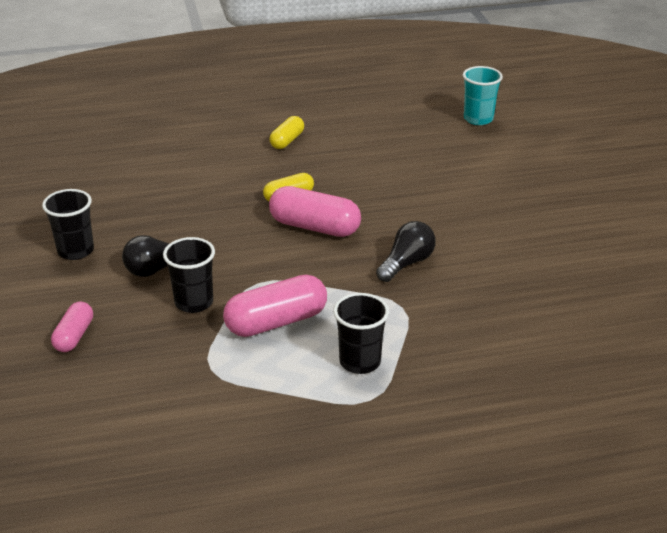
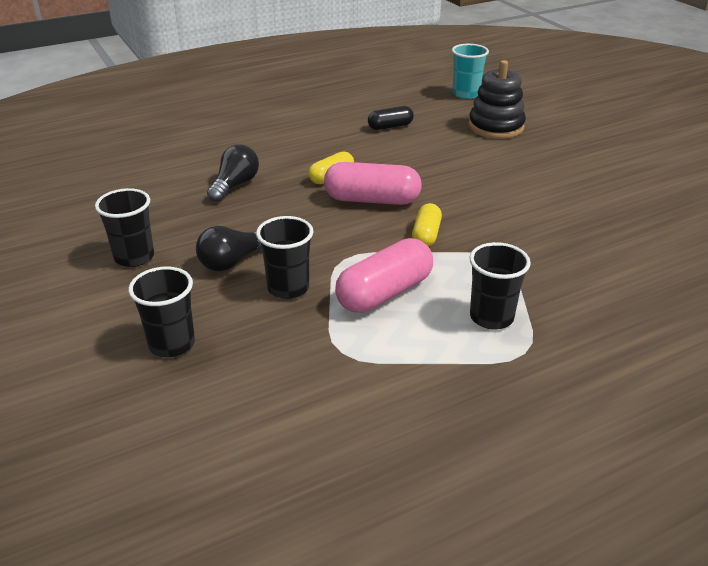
camera: 15 degrees left, 0 degrees up
pink capsule [51,302,93,352] -> black cup [128,267,195,357]
yellow capsule [270,116,304,149] -> yellow capsule moved to [412,203,442,247]
black light bulb [376,221,436,282] -> black light bulb moved to [207,144,259,202]
none -> black capsule [368,106,414,130]
none -> black stacking toy [468,60,526,139]

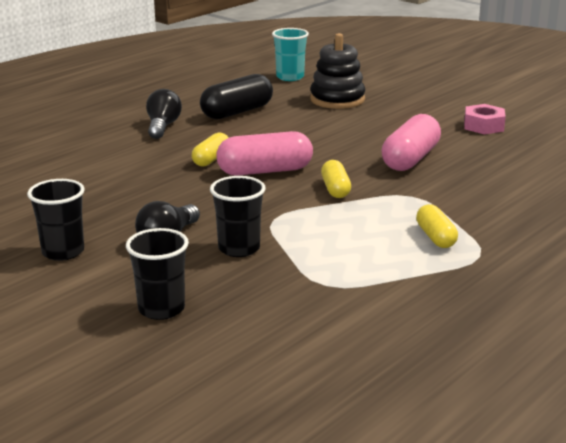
camera: 20 degrees left, 10 degrees down
black light bulb [207,144,259,202] -> black light bulb moved to [146,89,182,139]
pink capsule [335,238,433,313] -> pink capsule moved to [381,114,441,171]
black capsule [368,106,414,130] -> black capsule [200,74,273,119], size x1.70
black cup [469,242,531,330] -> yellow capsule [416,204,458,248]
none -> pink nut [464,104,506,135]

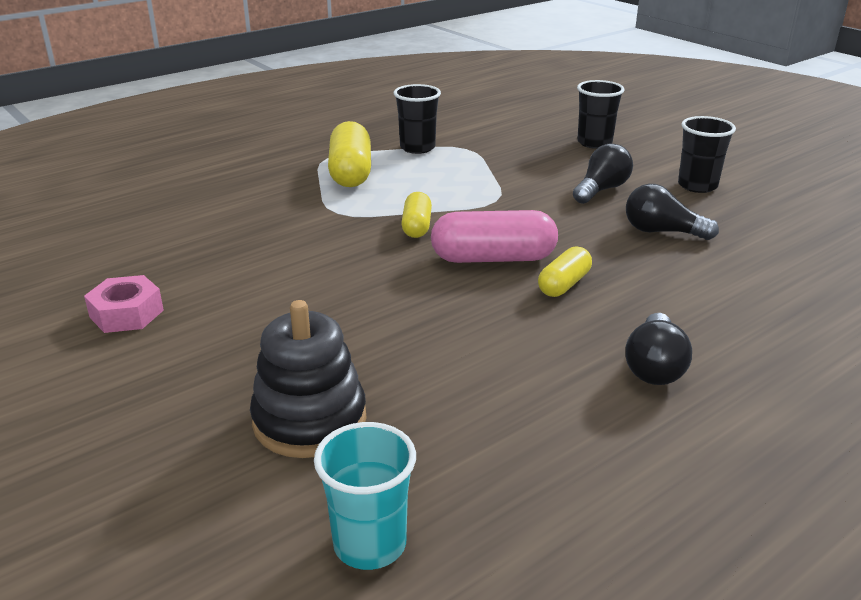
camera: 170 degrees left, 5 degrees up
black capsule [200,74,273,119] -> none
black cup [210,176,266,257] -> black cup moved to [394,84,441,154]
pink capsule [381,114,441,171] -> none
yellow capsule [416,204,458,248] -> yellow capsule [328,121,371,187], size x1.70
none -> black light bulb [626,184,719,240]

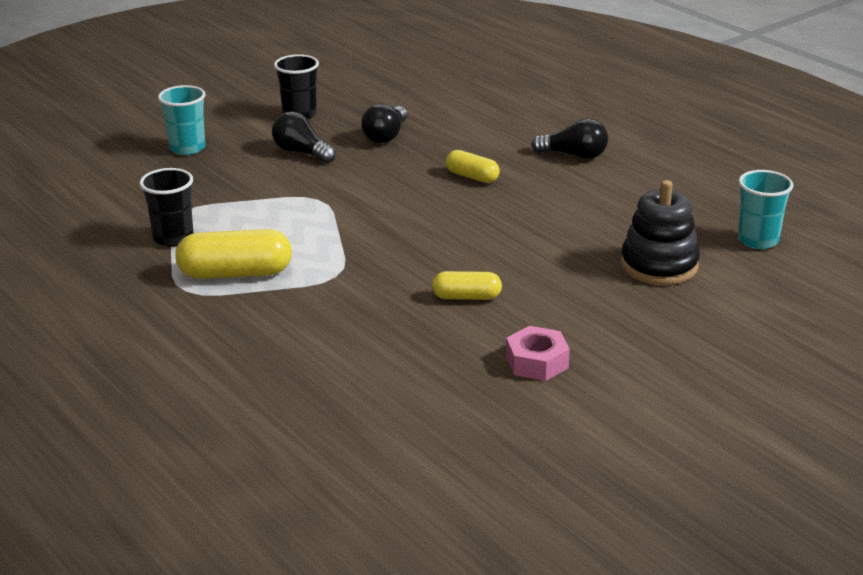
camera: 90 degrees left, 0 degrees up
yellow capsule [401,192,432,238] -> yellow capsule moved to [432,271,502,300]
pink capsule [431,210,558,263] -> none
black cup [577,80,625,149] -> turquoise cup [158,85,206,155]

